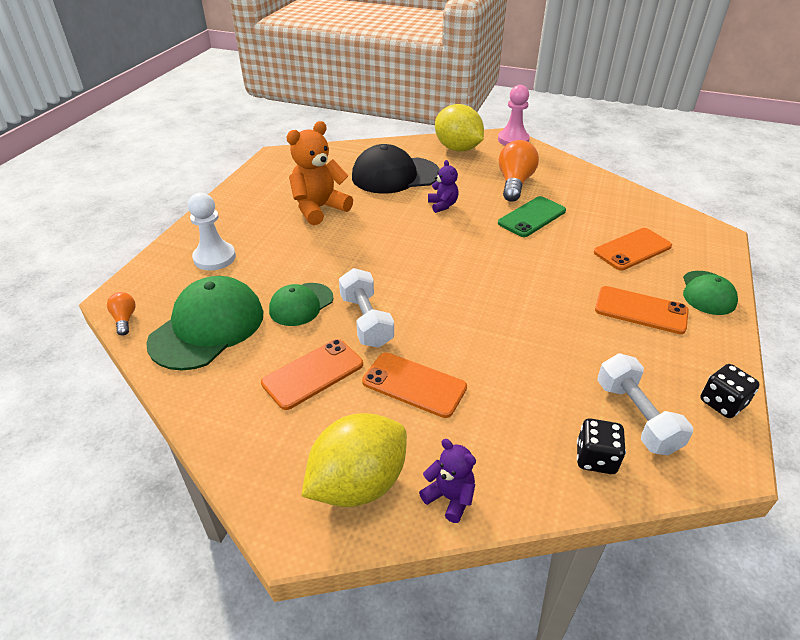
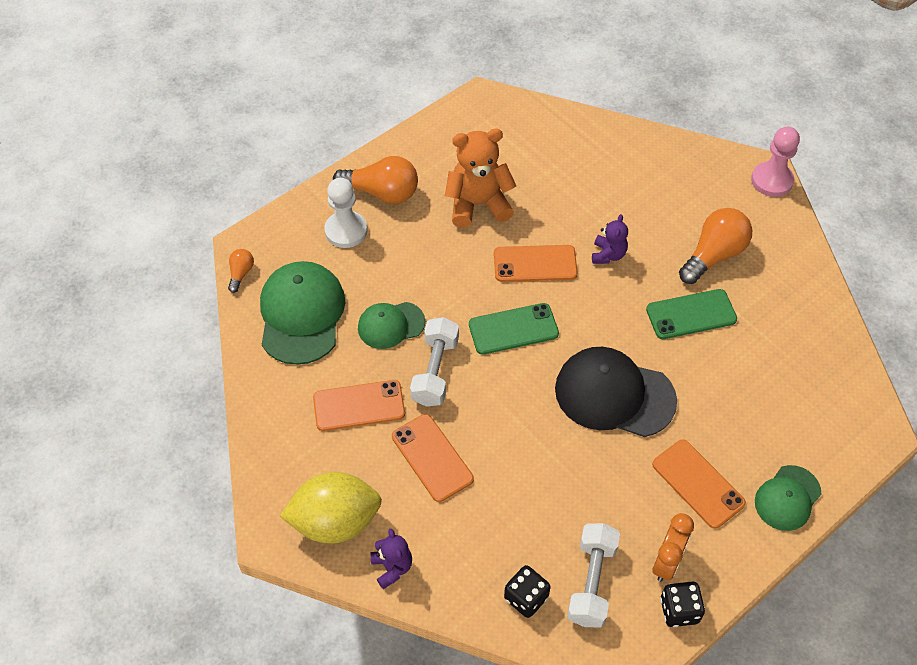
camera: 30 degrees right, 15 degrees up
green cap [146,276,264,370] -> green cap turned 60 degrees counterclockwise [260,261,345,365]
black cap [352,144,440,194] -> black cap moved to [555,347,677,437]
yellow lemon [435,104,484,152] -> none
orange phone [594,228,672,270] -> orange phone moved to [494,245,578,282]
none -> orange light bulb [333,156,418,204]
none -> green phone [469,303,559,355]
none -> orange clock [652,513,694,582]

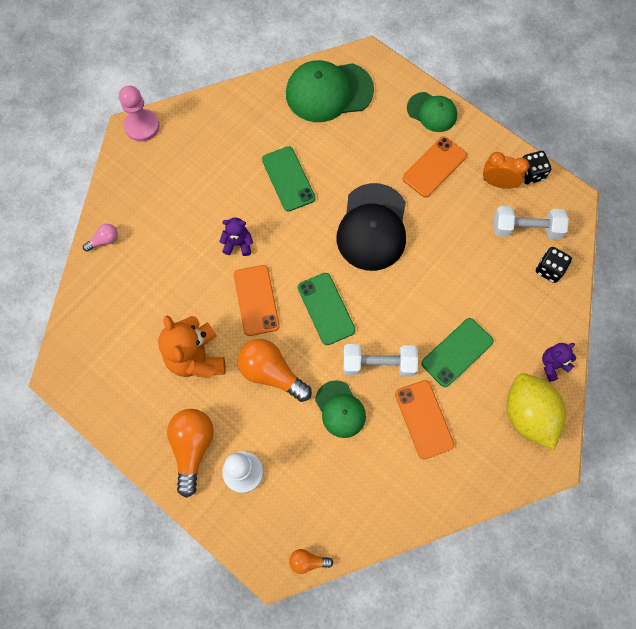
camera: 100 degrees left, 15 degrees up
green cap [260,261,345,365] -> green cap moved to [286,60,374,122]
orange phone [392,414,474,502] -> green phone [421,318,494,387]
orange light bulb [679,208,752,284] -> orange light bulb moved to [238,339,312,402]
none -> pink light bulb [83,224,118,252]

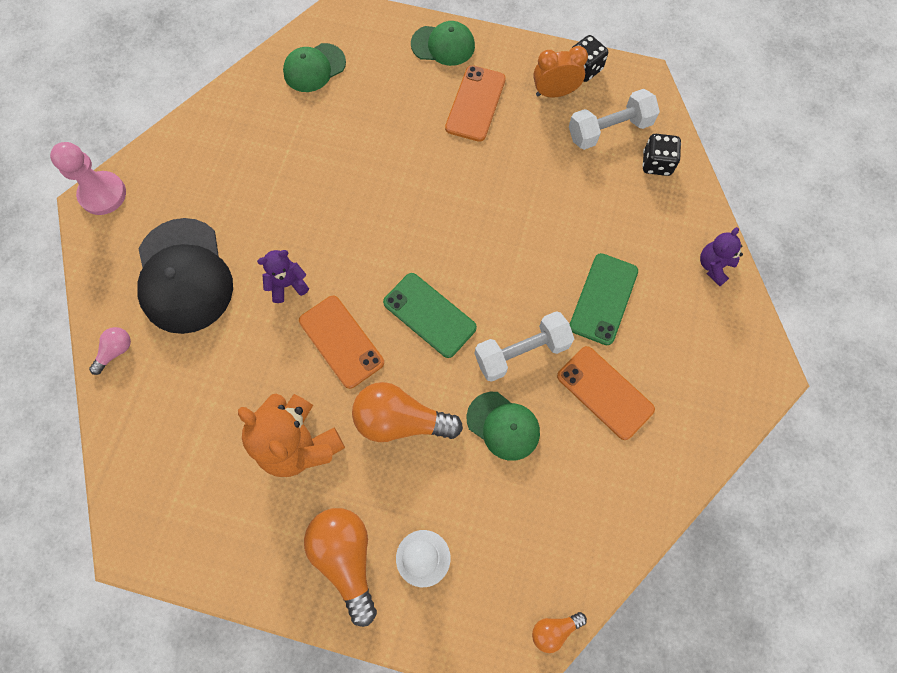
camera: 25 degrees left, 0 degrees up
green phone [262,146,316,212] -> none
green cap [286,60,374,122] -> green cap [283,43,346,92], size x0.58
black cap [337,183,406,271] -> black cap moved to [137,218,233,334]
yellow lemon [507,373,566,450] -> none

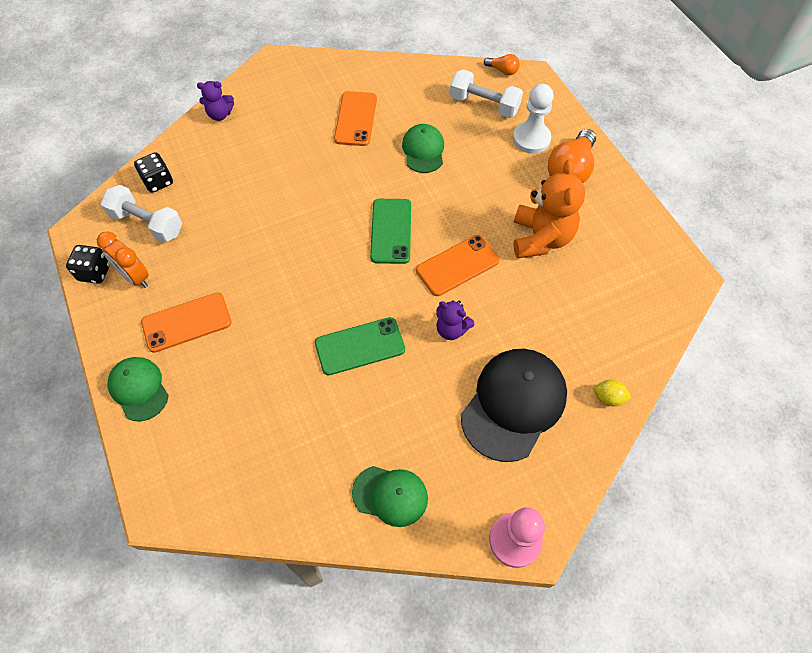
camera: 130 degrees left, 10 degrees down
pink light bulb [89,327,131,375] -> yellow lemon [593,380,631,406]
green cap [283,43,346,92] -> green cap moved to [352,466,428,527]
orange phone [299,296,384,389] -> orange phone turned 45 degrees clockwise [416,235,500,296]
orange light bulb [352,382,463,442] -> none
white dumbbell [475,311,574,382] -> white dumbbell moved to [450,69,523,118]
green phone [570,253,638,345] -> green phone moved to [315,317,405,375]

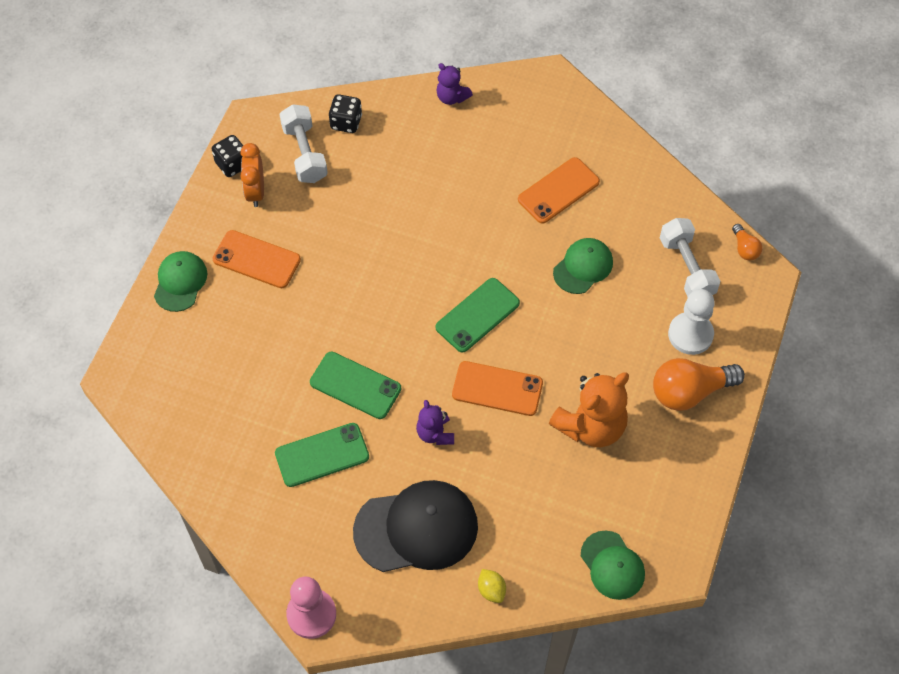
camera: 45 degrees right, 0 degrees up
green cap [352,466,428,527] -> green cap moved to [581,531,645,600]
none -> green phone [275,423,369,487]

